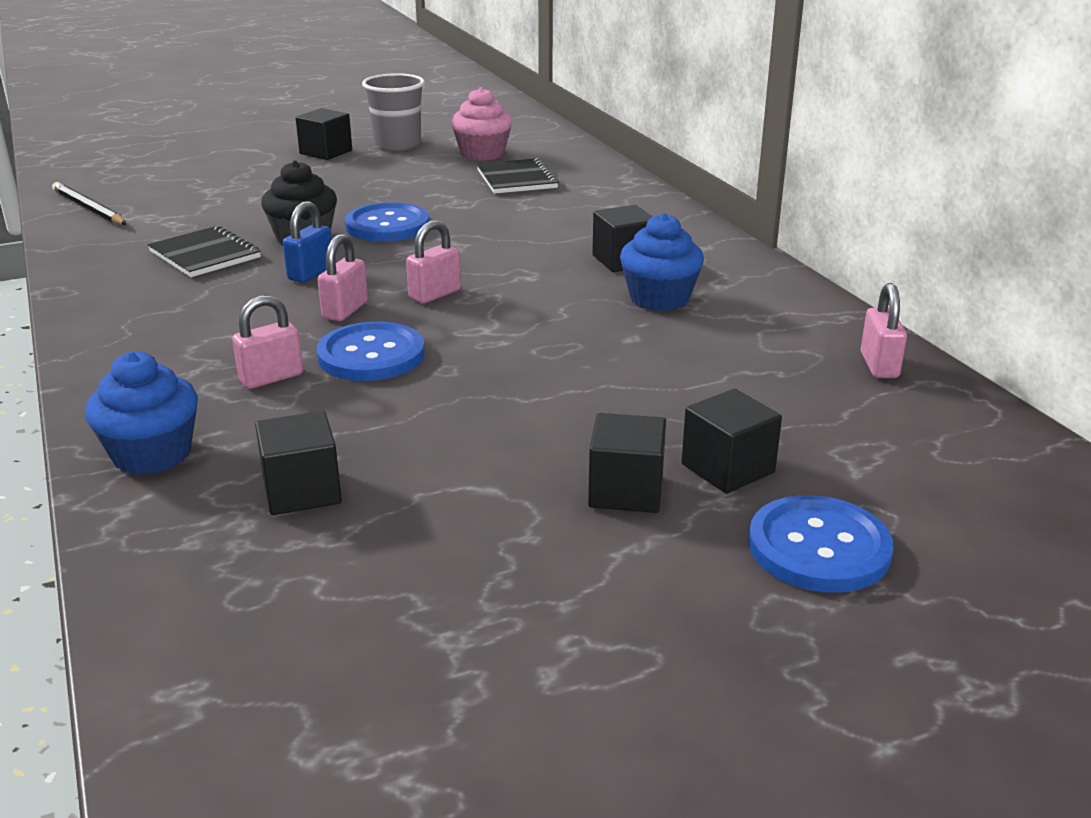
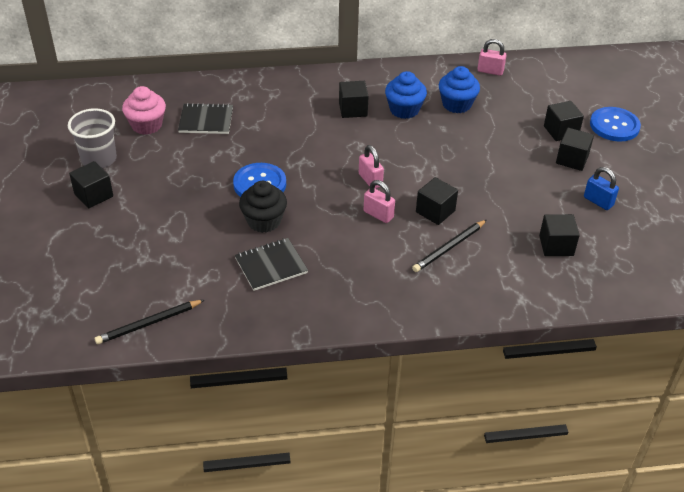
camera: 75 degrees left, 15 degrees up
blue cupcake [85,351,198,475] -> blue cupcake moved to [439,66,480,113]
pink padlock [232,295,303,389] -> black pencil [412,220,486,272]
blue padlock [283,201,332,283] -> blue padlock moved to [584,167,619,210]
blue button [317,321,425,381] -> black cube [416,177,458,225]

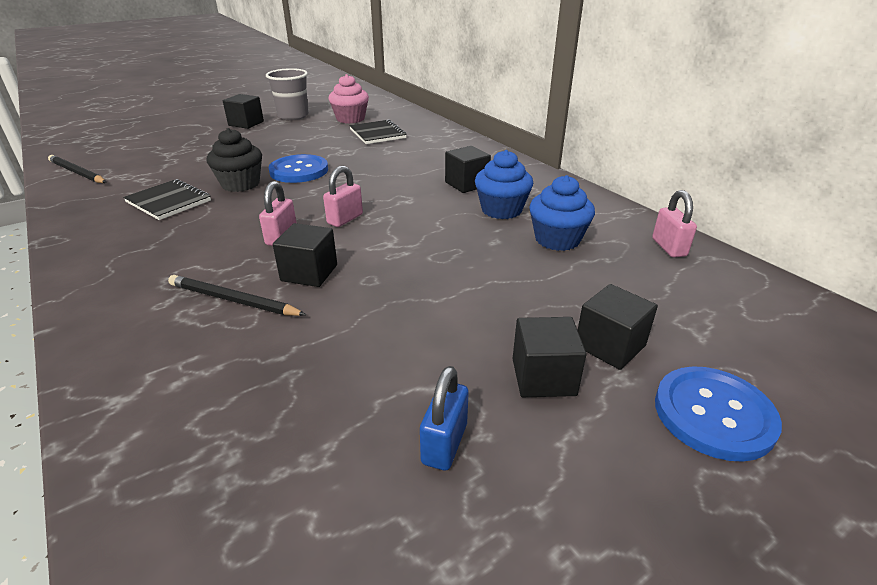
camera: 65 degrees right, 10 degrees down
black cube [539,214,580,256] -> none

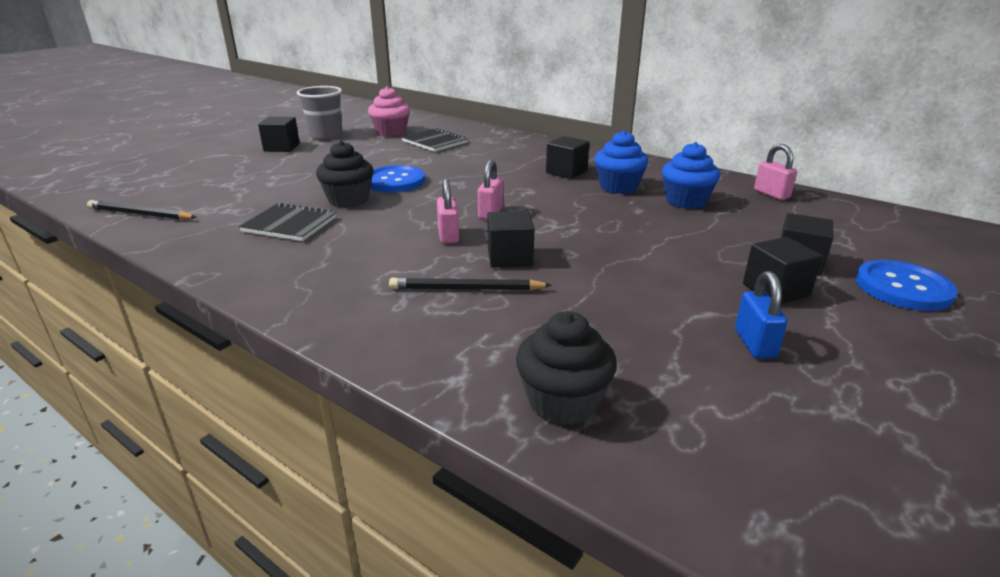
camera: 20 degrees left, 5 degrees down
none -> black cupcake [516,311,617,425]

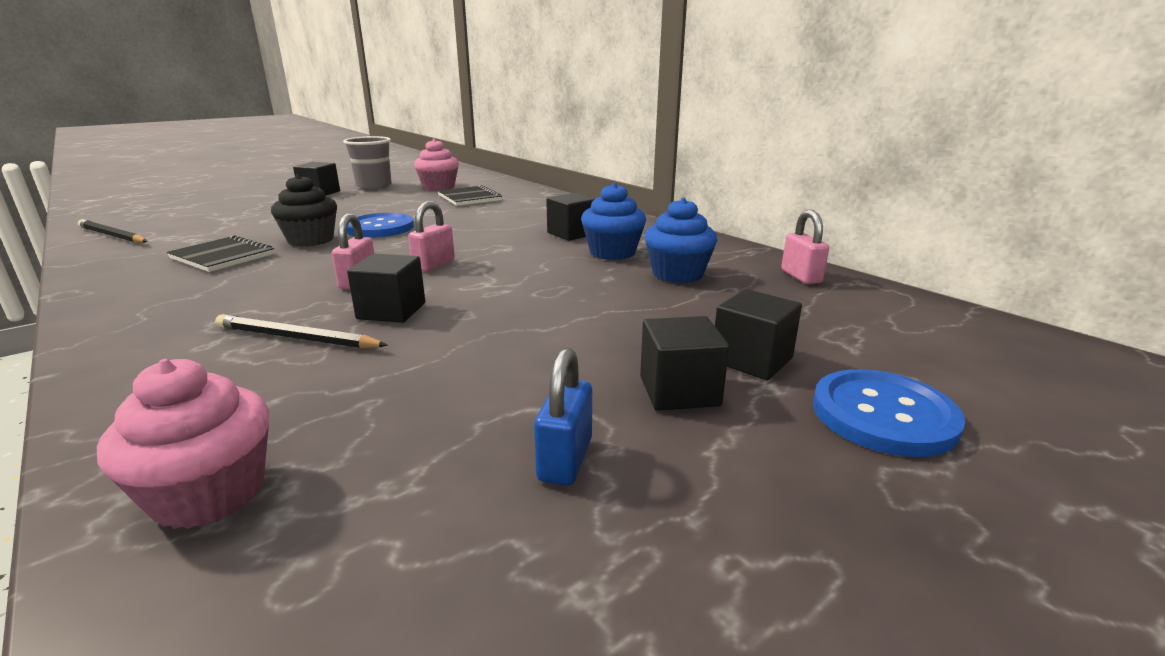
camera: 15 degrees right, 5 degrees down
black cupcake [516,311,617,425] -> pink cupcake [97,359,269,529]

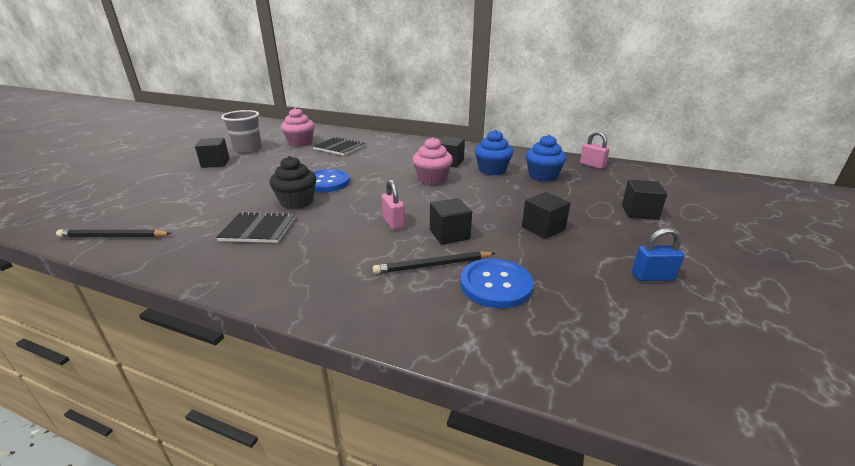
camera: 30 degrees left, 5 degrees up
pink cupcake [97,359,269,529] -> pink cupcake moved to [413,137,453,185]
pink padlock [408,201,455,272] -> none
blue padlock [534,348,592,486] -> blue padlock turned 75 degrees counterclockwise [632,227,685,281]
black cube [640,316,729,411] -> black cube moved to [522,192,571,239]
blue button [813,369,965,457] -> blue button moved to [460,258,534,308]

